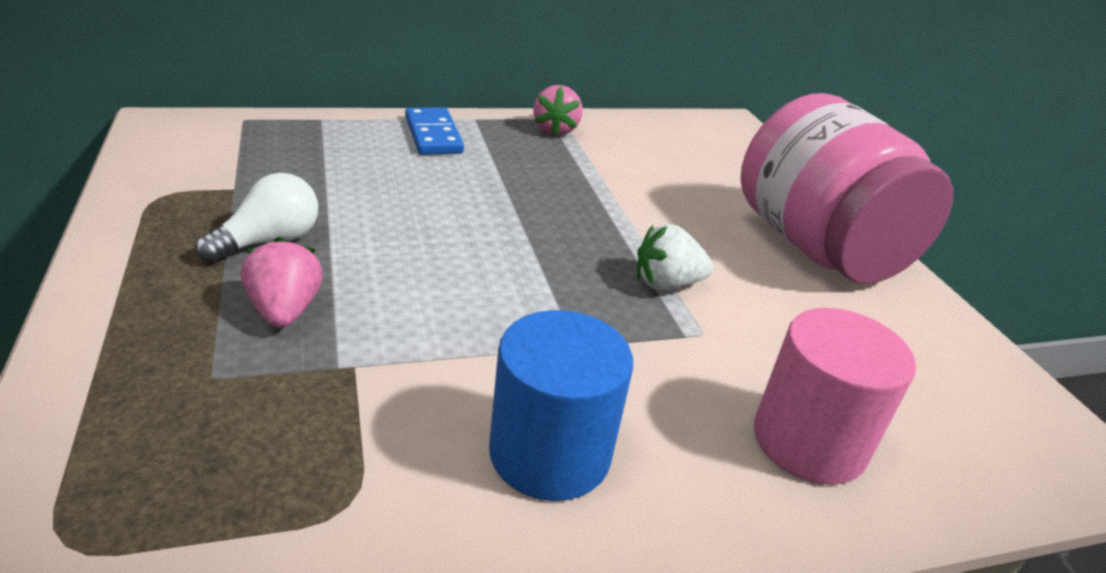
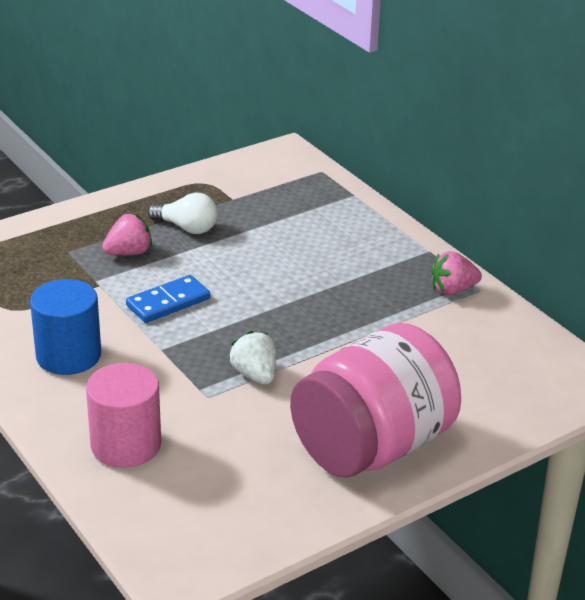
camera: 75 degrees right, 0 degrees up
blue domino [405,107,464,155] -> blue domino moved to [126,275,210,323]

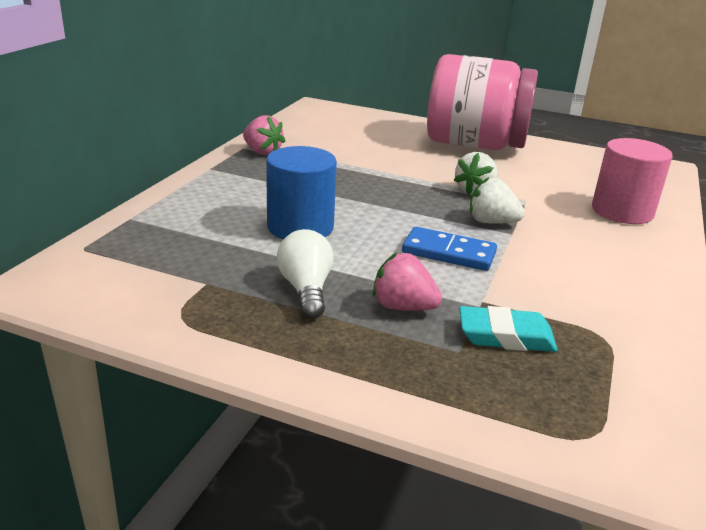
camera: 125 degrees left, 5 degrees down
blue cylinder [30,279,101,375] -> blue cylinder moved to [266,146,337,239]
none -> turquoise eraser [459,306,558,352]
none -> white strawberry [470,177,525,224]

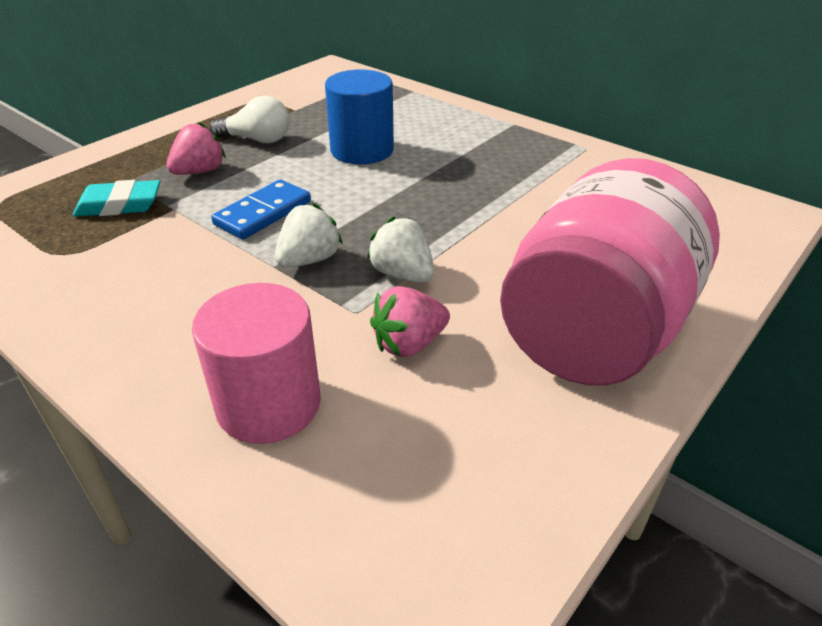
camera: 110 degrees right, 10 degrees up
pink strawberry [243,115,285,155] -> pink strawberry moved to [370,286,450,357]
turquoise eraser [459,306,558,352] -> turquoise eraser turned 60 degrees clockwise [73,180,160,217]

